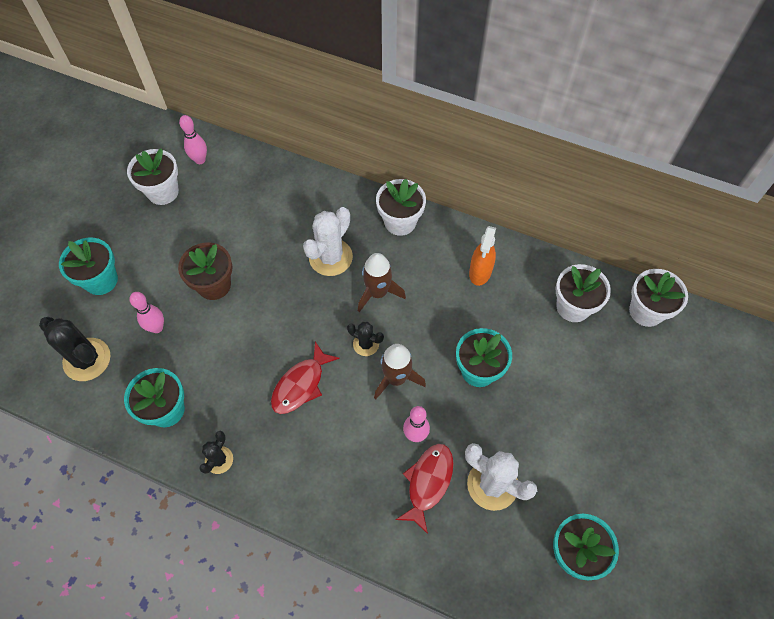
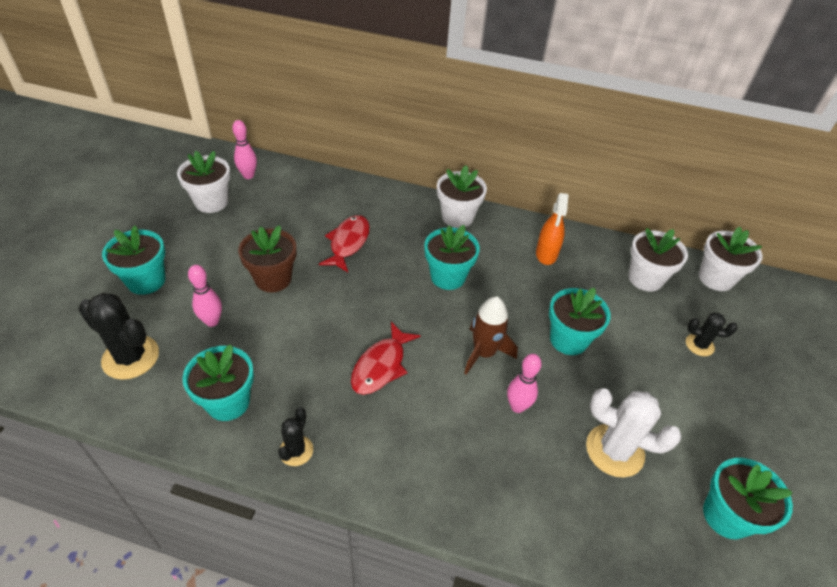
camera: 10 degrees left, 15 degrees down
white cactus [303,207,353,276] -> none
black cactus [347,322,384,356] -> black cactus moved to [686,313,738,356]
brown rocket [358,253,406,312] -> turquoise flower pot [424,225,480,290]
red fish [396,444,454,534] -> red fish moved to [319,215,370,272]

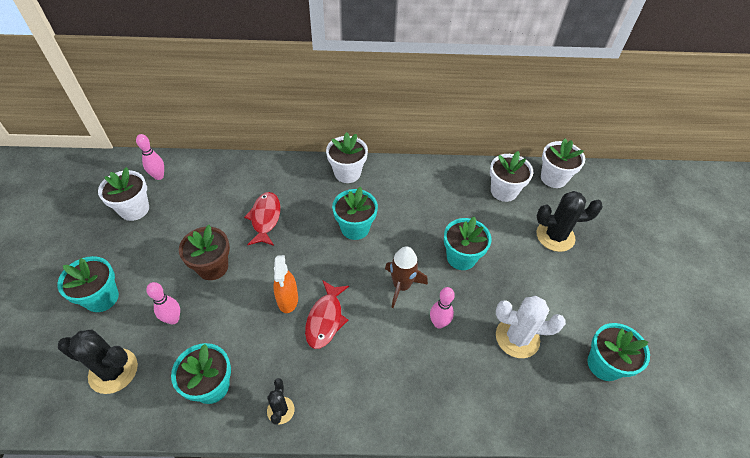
camera: 15 degrees left, 5 degrees up
orange spray bottle [536,193,569,265] -> orange spray bottle moved to [273,255,298,313]
black cactus [686,313,738,356] -> black cactus [537,191,603,252], size x1.78

